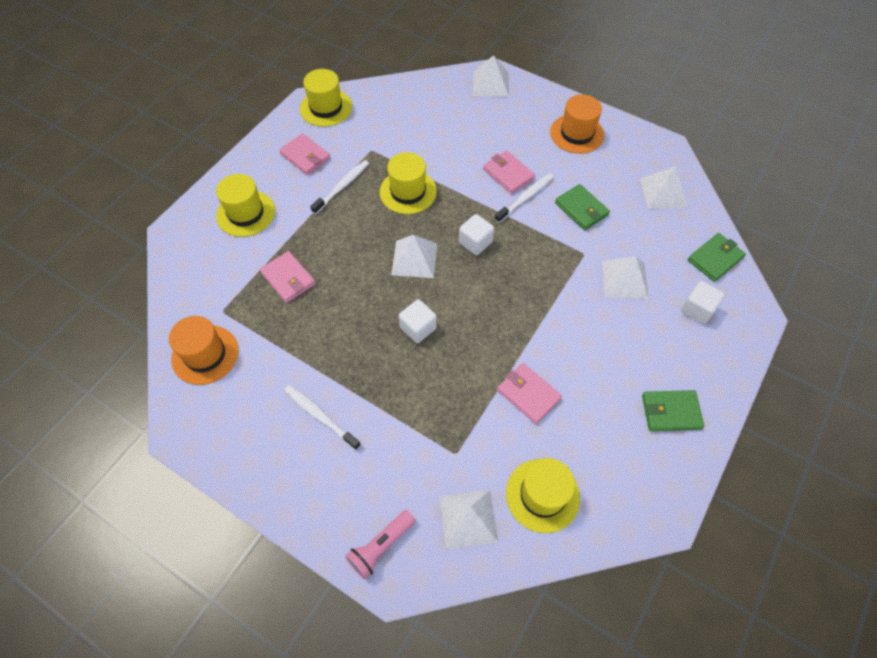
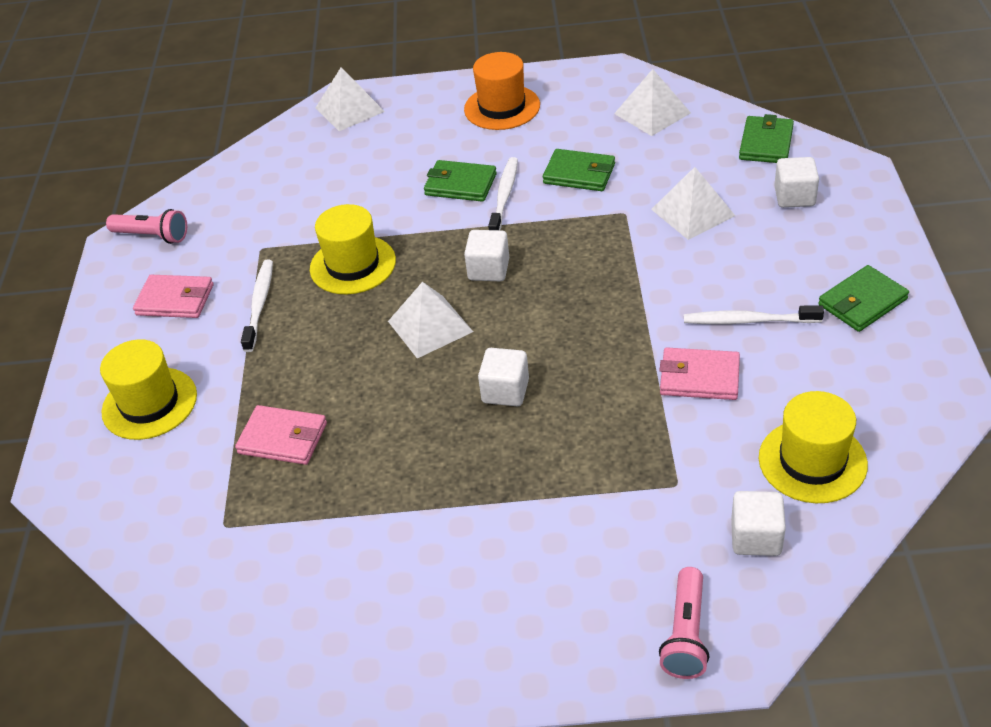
camera: 30 degrees left, 15 degrees down
orange hat [169,316,239,385] -> none
white toothbrush [284,385,361,450] -> white toothbrush moved to [684,305,824,324]
yellow hat [300,69,352,127] -> pink flashlight [106,209,187,244]
white pyramid [440,490,498,549] -> white cube [731,491,786,556]
pink wallet [483,150,535,194] -> green wallet [424,160,497,202]

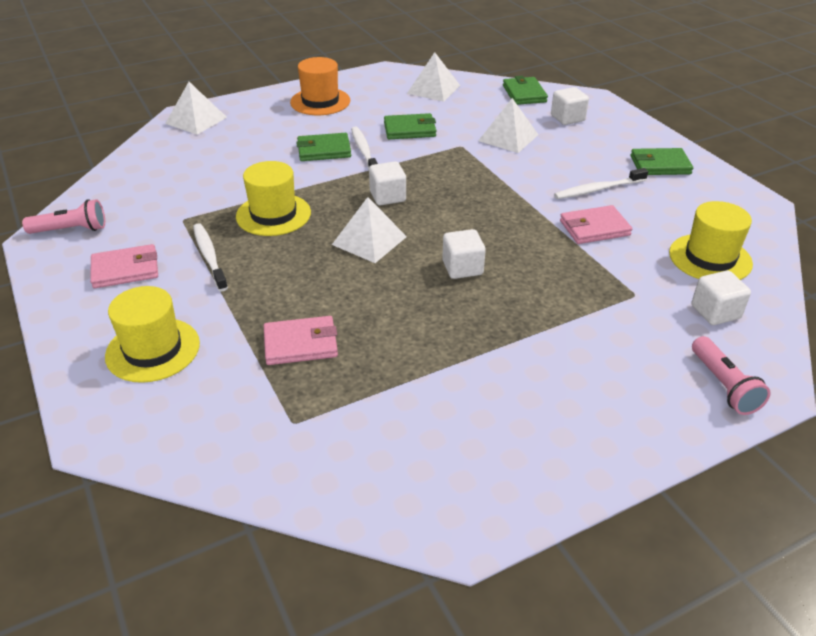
camera: 30 degrees left, 5 degrees down
green wallet [818,265,909,332] -> green wallet turned 60 degrees clockwise [631,148,693,175]

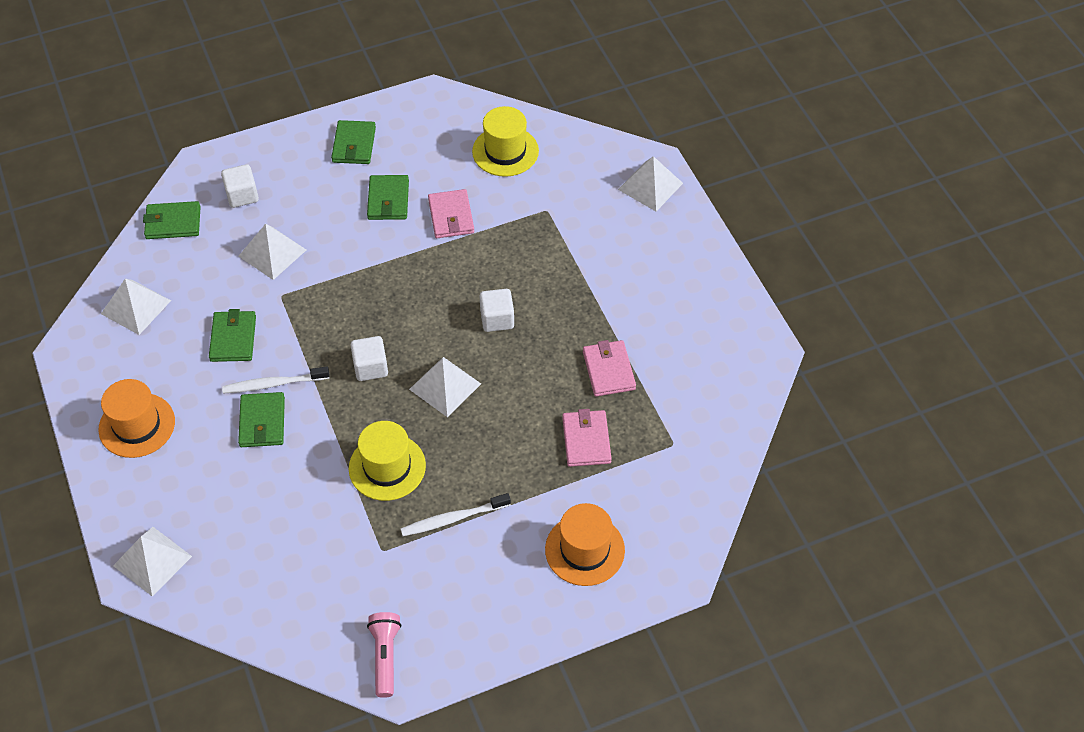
camera: 85 degrees left, 15 degrees up
pink wallet [90,244,158,288] -> pink wallet moved to [583,340,636,397]
yellow hat [105,286,200,383] -> orange hat [545,503,625,586]
white toothbrush [554,168,648,199] -> green wallet [367,175,409,220]
white cube [692,271,751,325] -> none
pink flashlight [692,336,771,415] -> white pyramid [618,156,683,212]

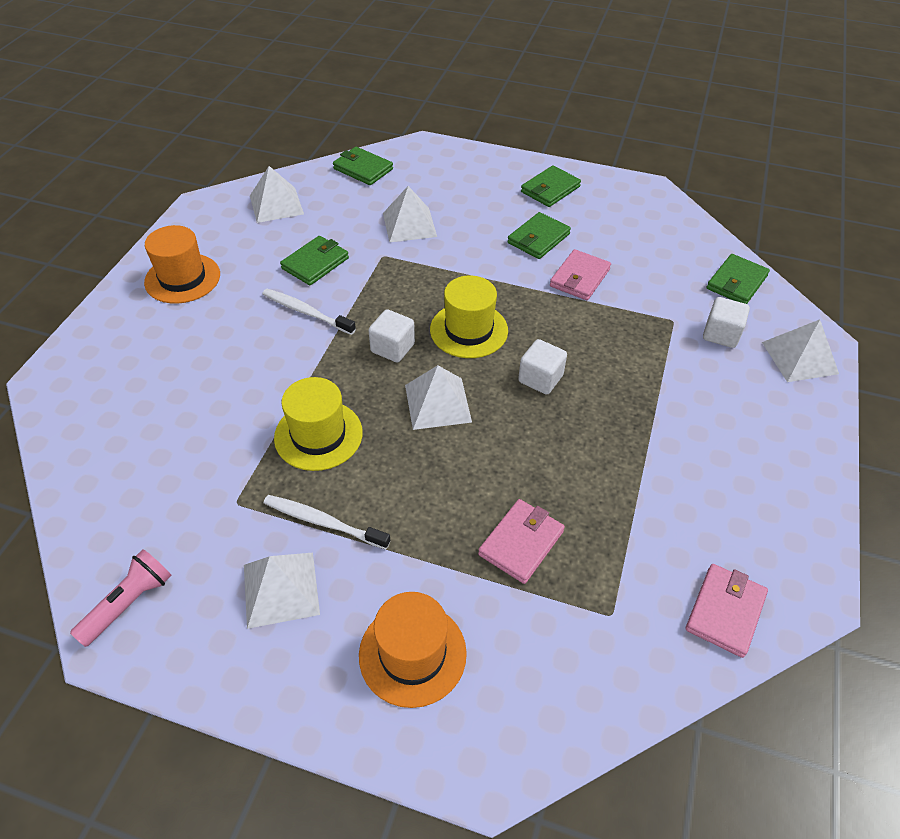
camera: 40 degrees right, 5 degrees down
white pyramid [113,527,192,596] -> white pyramid moved to [244,553,320,629]
white cube [221,164,259,208] -> white cube moved to [703,297,750,348]
green wallet [238,392,285,447] -> green wallet moved to [707,254,770,304]
yellow hat [472,106,539,177] -> yellow hat moved to [430,276,508,358]
pink wallet [583,340,636,397] -> pink wallet moved to [685,564,768,658]

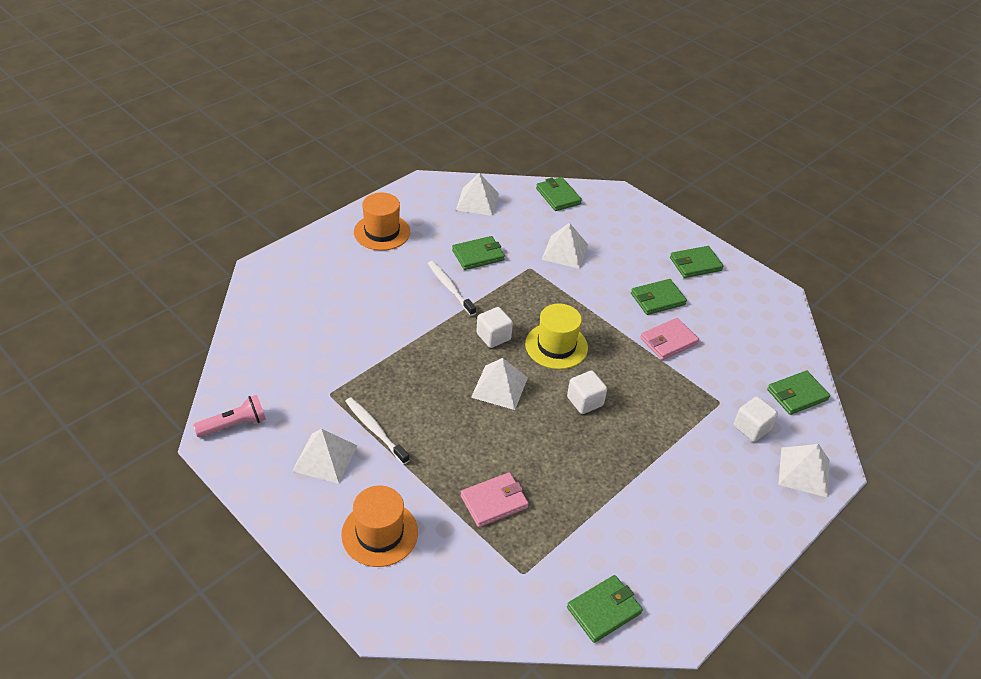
camera: 25 degrees right, 5 degrees down
yellow hat [274,377,363,471] -> none
pink wallet [685,564,768,658] -> green wallet [567,575,643,643]

